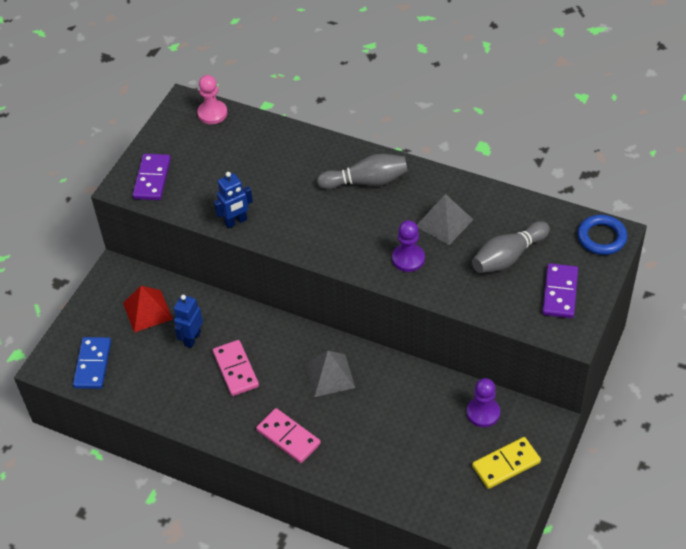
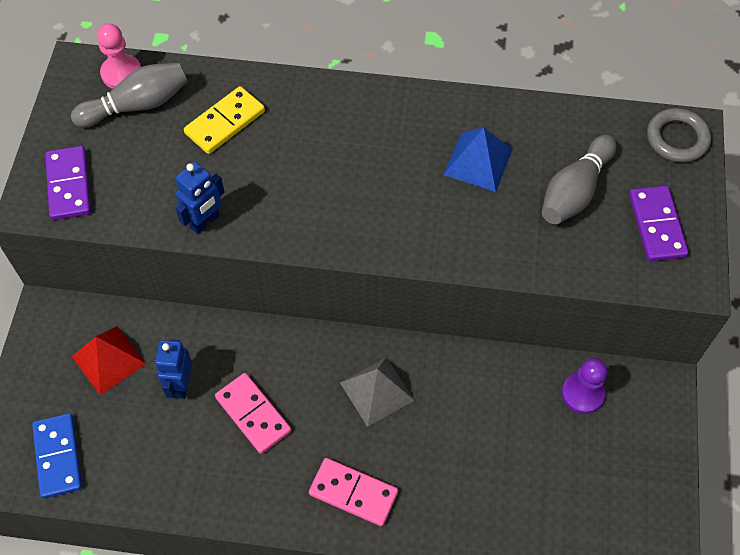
camera: 20 degrees left, 10 degrees up
grey bowling pin [317,154,408,190] -> grey bowling pin moved to [71,63,188,127]
purple pawn [392,220,425,272] -> none
grey pyramid [417,194,474,245] -> blue pyramid [443,128,513,192]
yellow domino [472,437,541,489] -> yellow domino moved to [184,86,265,154]
blue ring [577,215,627,255] -> grey ring [647,108,711,163]

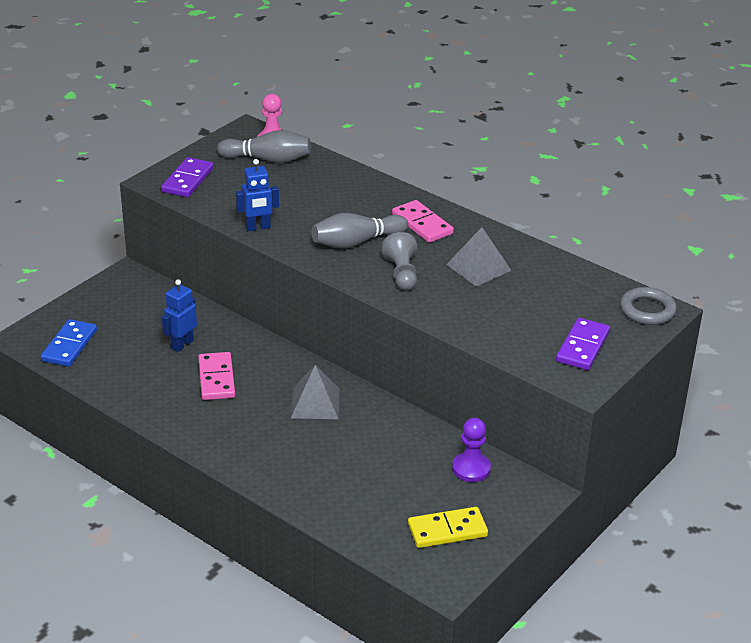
camera: 30 degrees right, 25 degrees down
red pyramid [72,326,146,395] -> none
yellow domino [184,86,265,154] -> yellow domino moved to [408,507,488,548]
pink domino [309,458,398,526] -> pink domino moved to [392,200,454,243]
blue pyramid [443,128,513,192] -> grey pyramid [446,227,512,286]
grey bowling pin [542,135,616,224] -> grey bowling pin moved to [311,213,408,249]
none -> grey pawn [381,232,418,291]

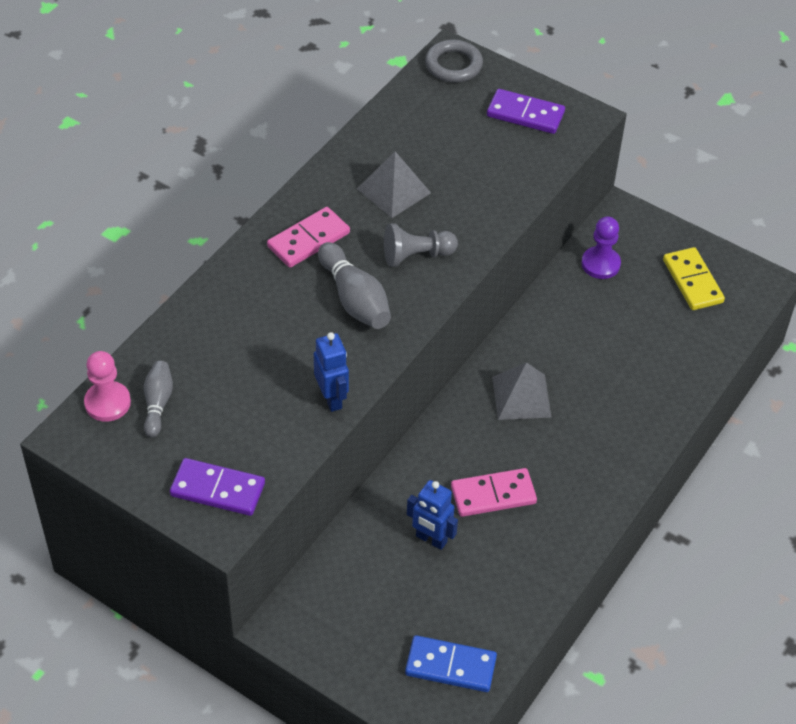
camera: 95 degrees left, 15 degrees up
grey bowling pin [217,130,311,163] -> grey bowling pin [144,361,173,438], size x0.63

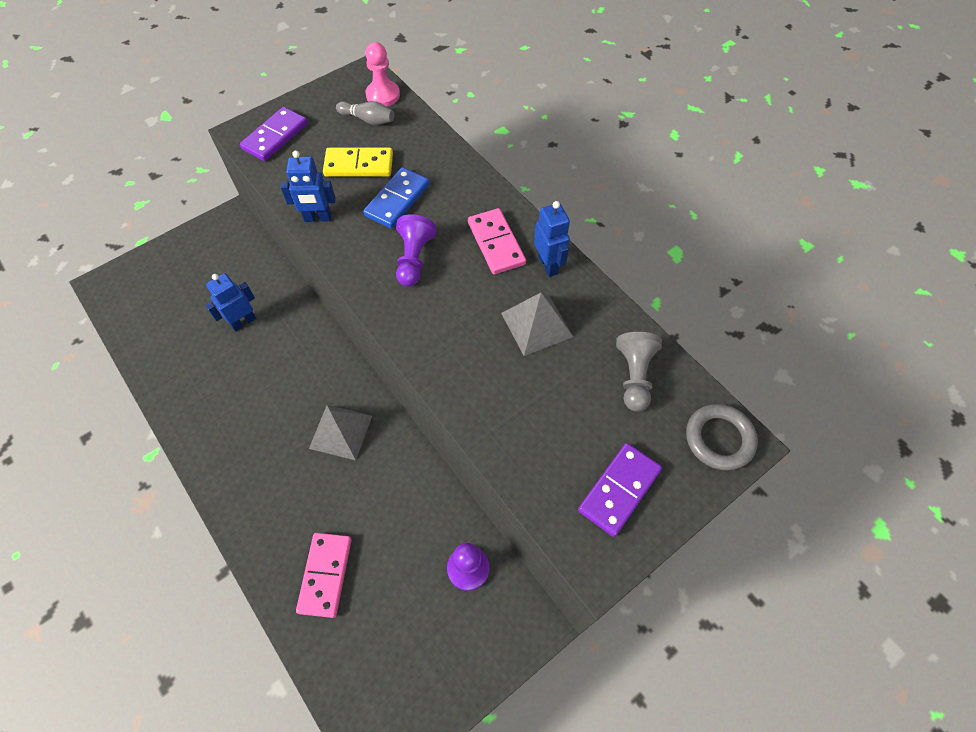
camera: 110 degrees right, 10 degrees up
grey bowling pin [318,242,391,329] -> purple pawn [396,214,437,287]
grey pawn [384,223,458,267] -> grey pawn moved to [616,332,662,412]
blue domino [405,635,497,692] -> blue domino moved to [363,167,430,229]
pink domino [451,468,537,517] -> pink domino moved to [296,533,352,618]
yellow domino [663,247,725,310] -> yellow domino moved to [323,148,393,177]
none -> blue robot [534,201,570,277]

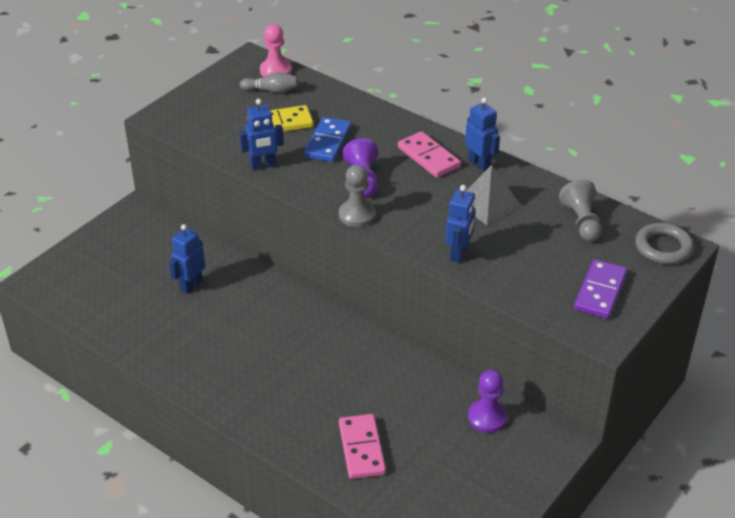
camera: 15 degrees left, 20 degrees down
purple domino [240,107,308,161] -> none
grey pyramid [309,405,372,460] -> none
none -> grey pawn [339,164,376,227]
none -> blue robot [445,185,476,263]

